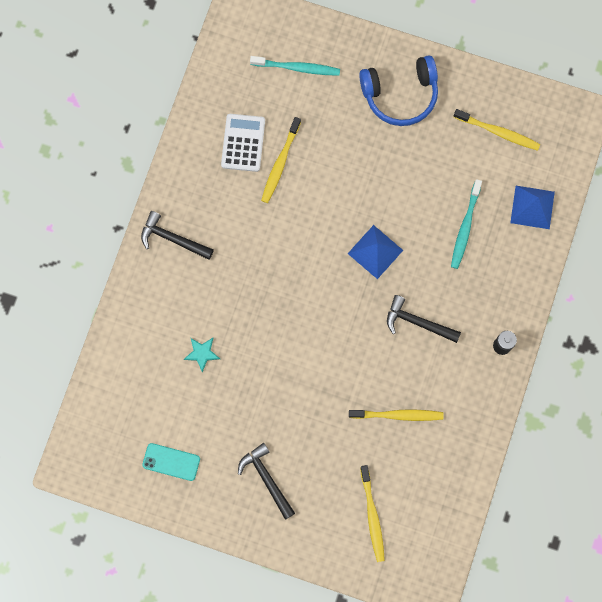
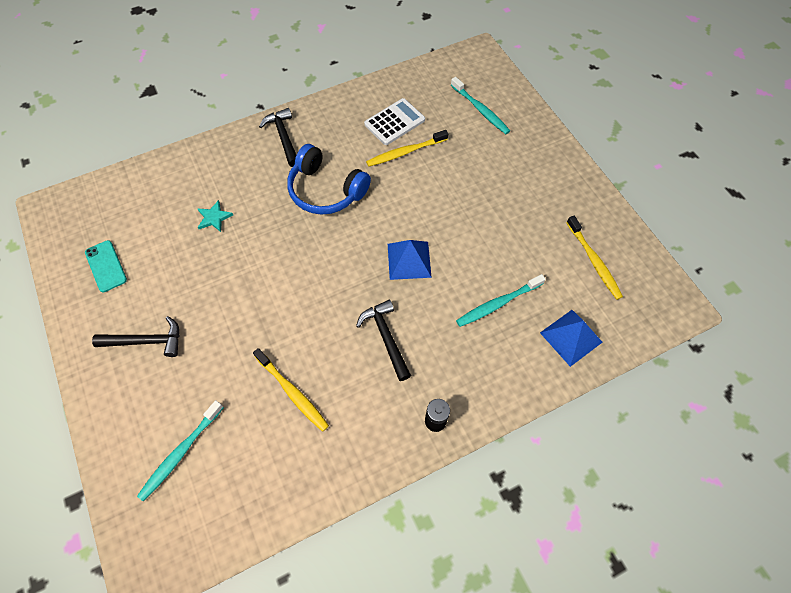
camera: 45 degrees right, 15 degrees down
black hammer [238,443,295,520] -> black hammer turned 75 degrees clockwise [92,316,179,357]
blue headphones [359,55,438,126] -> blue headphones moved to [287,144,371,215]
yellow toothbrush [360,465,385,562] -> turquoise toothbrush [137,400,224,501]

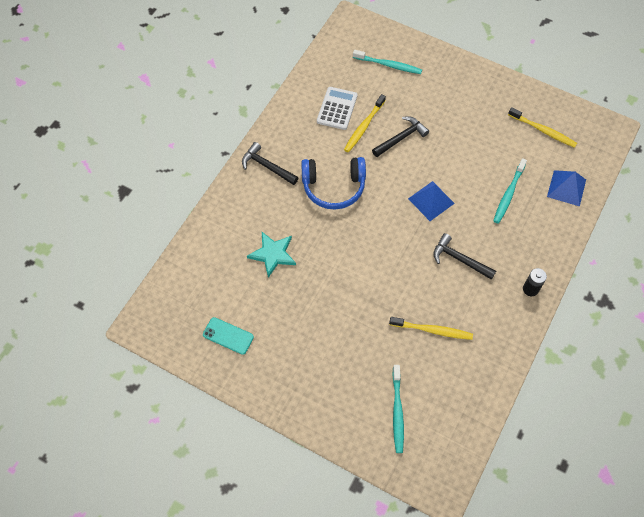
camera: 35 degrees left, 0 degrees up
black hammer [92,316,179,357] -> black hammer moved to [372,116,429,157]
turquoise star [198,200,233,232] -> turquoise star [247,232,296,278], size x1.58

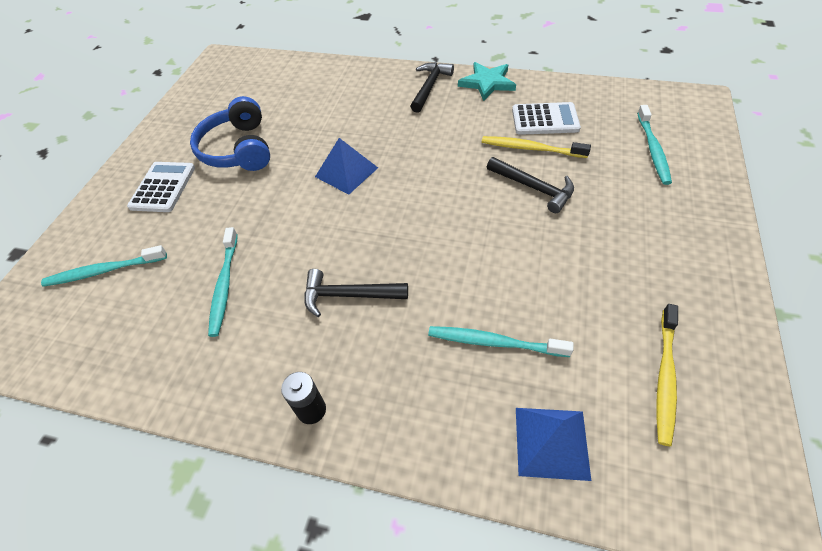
camera: 80 degrees right, 10 degrees down
turquoise phone [203,317,254,355] -> none
turquoise star [247,232,296,278] -> turquoise star moved to [458,62,516,101]
blue headphones [301,157,366,210] -> blue headphones moved to [190,96,270,171]
yellow toothbrush [389,317,473,340] -> turquoise toothbrush [208,227,238,337]
blue pyramid [408,181,455,221] -> blue pyramid moved to [315,138,378,195]
black hammer [433,233,496,280] -> black hammer turned 105 degrees counterclockwise [304,269,408,317]
none -> white calculator [127,162,195,212]

